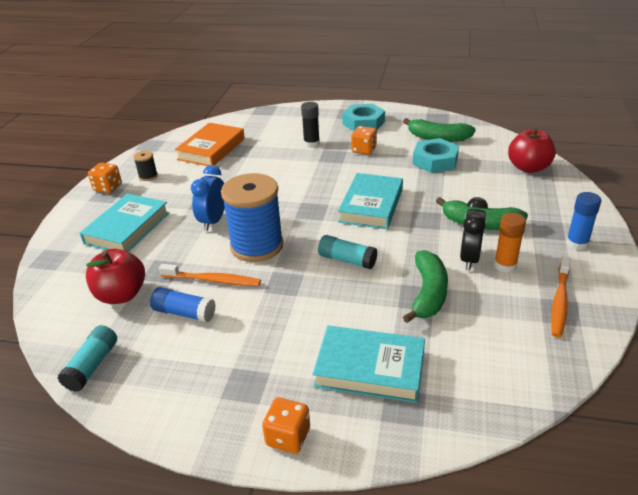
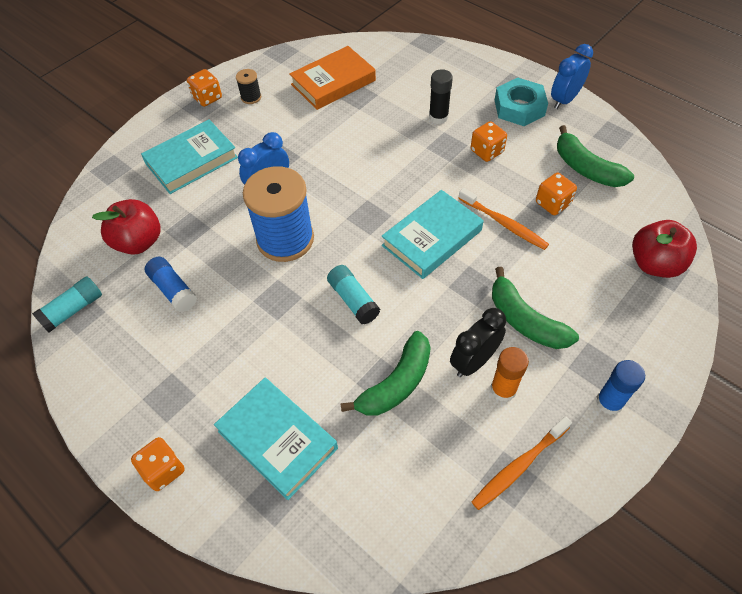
camera: 30 degrees right, 20 degrees up
orange toothbrush [159,264,261,286] -> orange toothbrush moved to [458,188,549,250]
turquoise nut [413,138,459,173] -> orange dice [536,173,577,215]
none -> blue clock [551,44,593,109]

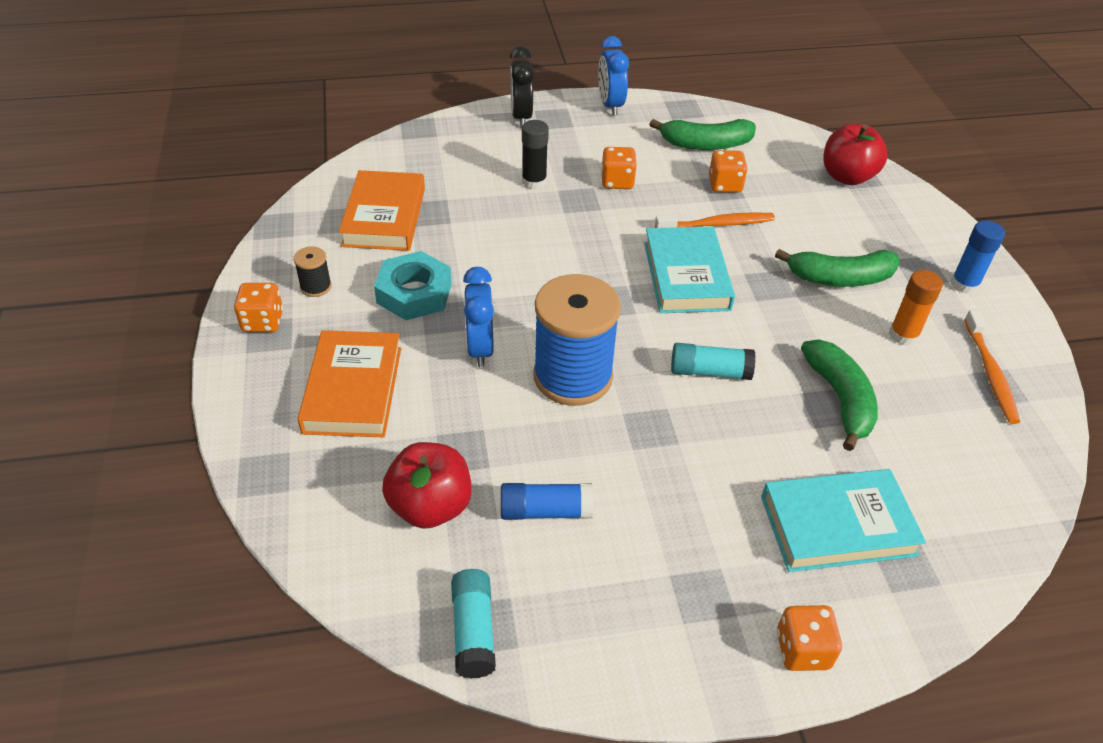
camera: 55 degrees left, 10 degrees down
turquoise book [141,119,238,194] -> orange book [297,330,401,437]
black clock [450,308,506,377] -> black clock moved to [510,46,534,127]
turquoise nut [495,78,548,126] -> turquoise nut moved to [374,251,452,320]

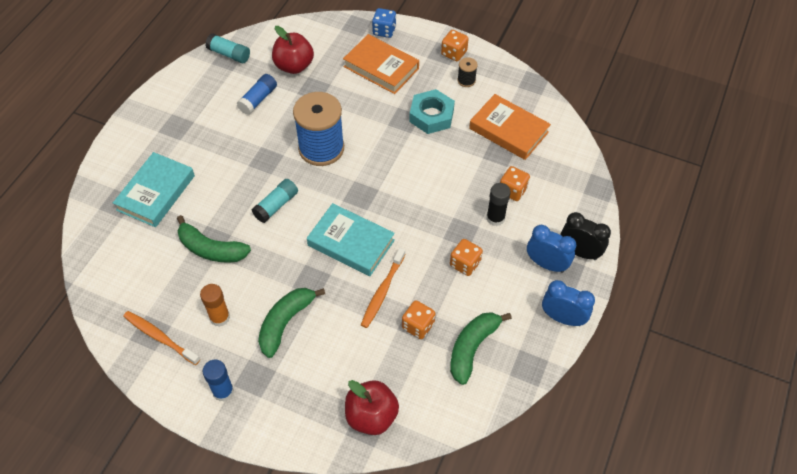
camera: 125 degrees right, 10 degrees up
blue clock [463,267,494,368] -> blue clock moved to [527,225,576,273]
orange dice [777,605,842,671] -> orange dice moved to [500,166,530,201]
none -> blue dice [372,8,396,38]

